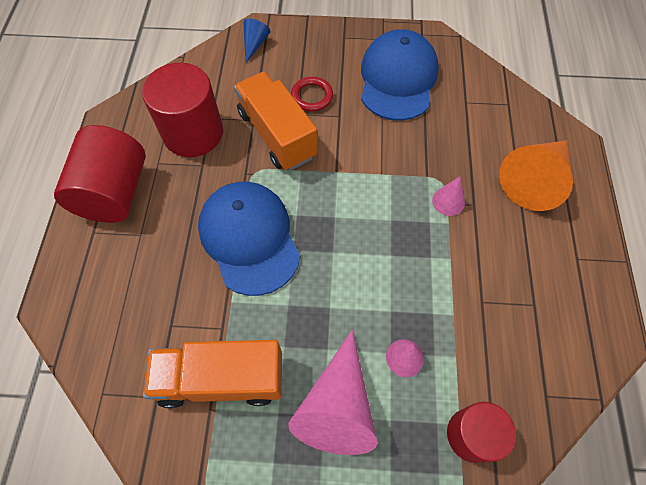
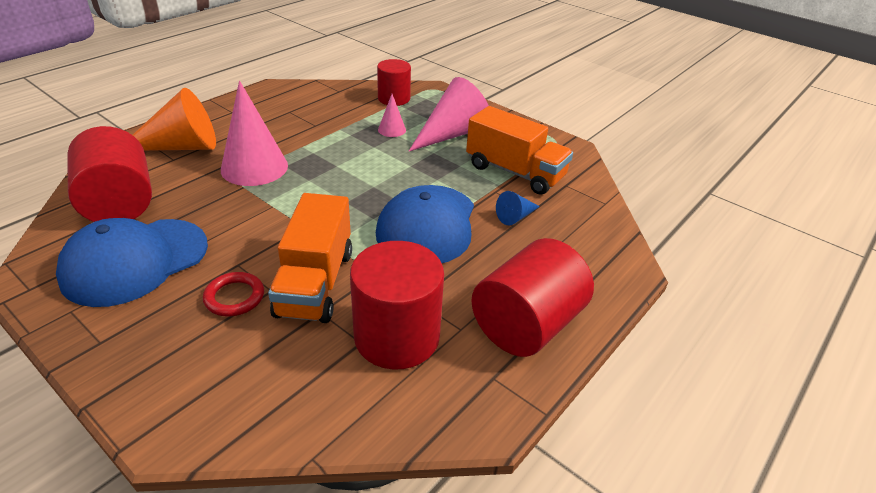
camera: 145 degrees left, 25 degrees down
blue cone [243,18,270,64] -> blue cone moved to [496,191,540,225]
pink cone [432,177,465,216] -> pink cone [221,80,288,186], size x2.08
none -> red cylinder [67,126,152,222]

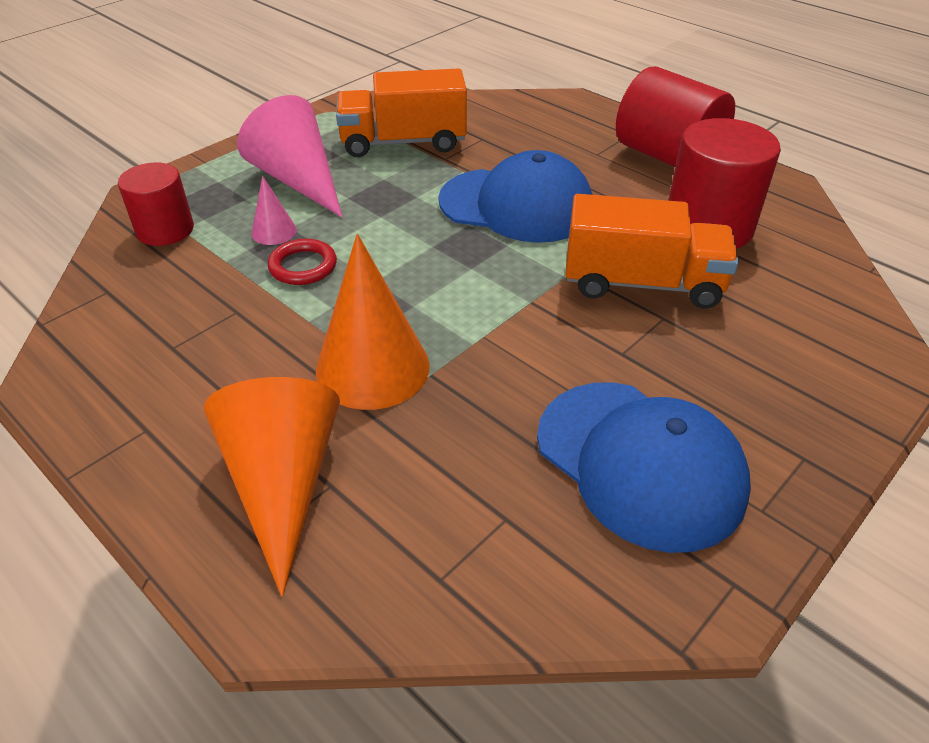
camera: 85 degrees left, 5 degrees up
red cylinder [67,126,152,222] -> none
red ring [203,272,264,317] -> red ring moved to [268,239,337,285]
pink cone [221,80,288,186] -> orange cone [316,234,430,410]
orange truck [466,106,573,195] -> orange truck turned 135 degrees counterclockwise [336,68,467,157]
blue cone [496,191,540,225] -> none

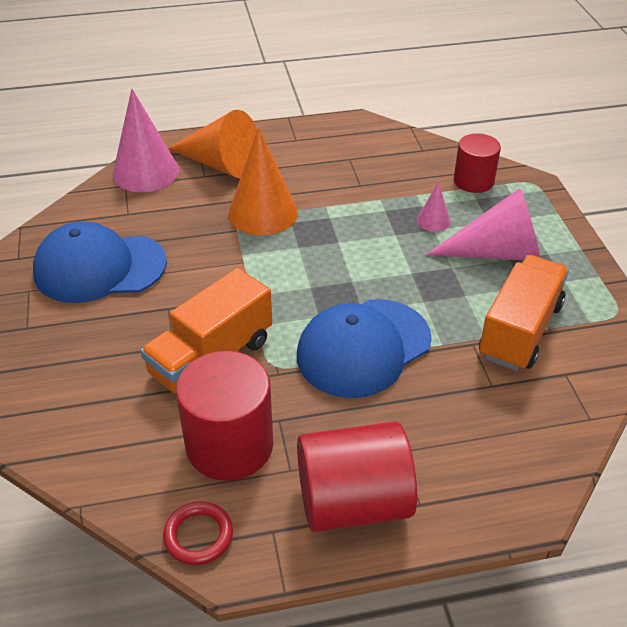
camera: 125 degrees right, 0 degrees up
red ring [268,239,337,285] -> red ring moved to [163,501,233,565]
none -> pink cone [112,89,179,192]

